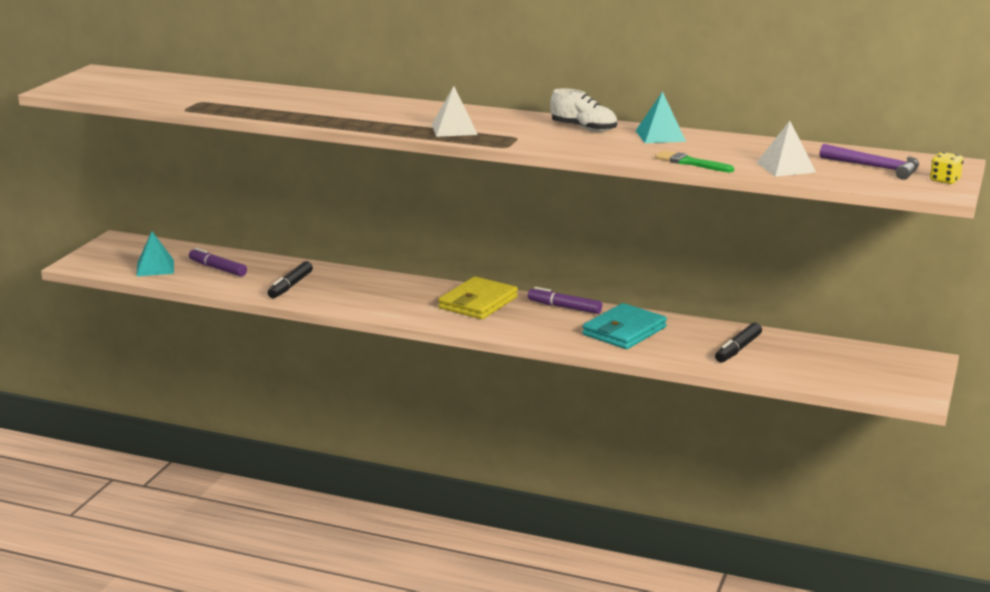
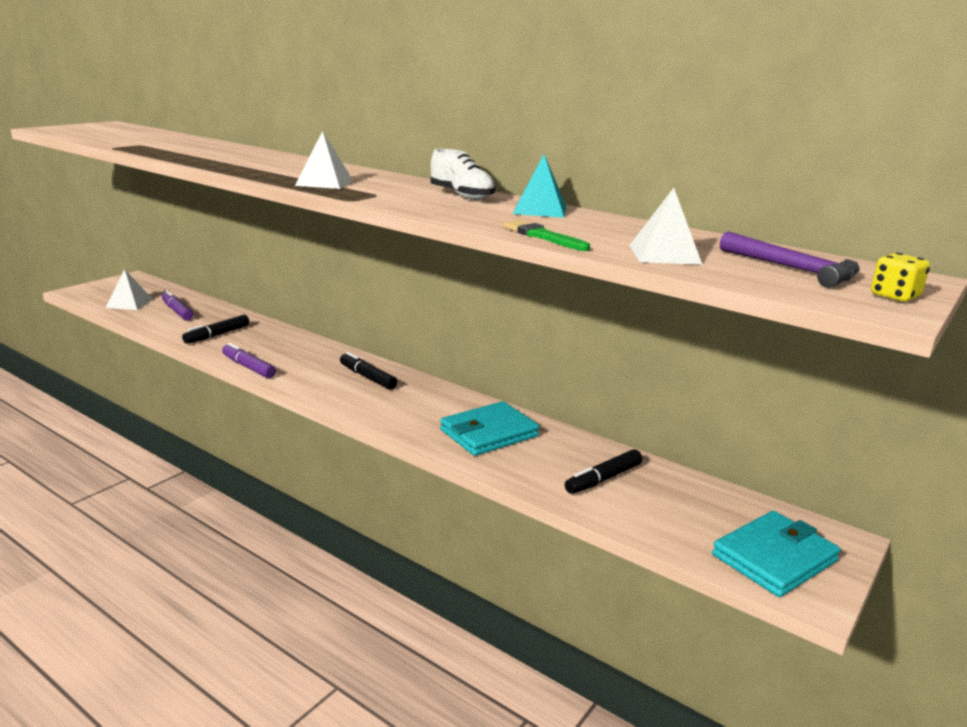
camera: 15 degrees right, 0 degrees up
turquoise pyramid [137,231,174,276] -> white pyramid [106,269,153,310]
yellow wallet [438,276,518,319] -> black marker [340,352,397,390]
purple marker [528,287,602,314] -> purple marker moved to [222,343,276,379]
none -> turquoise wallet [712,511,841,597]

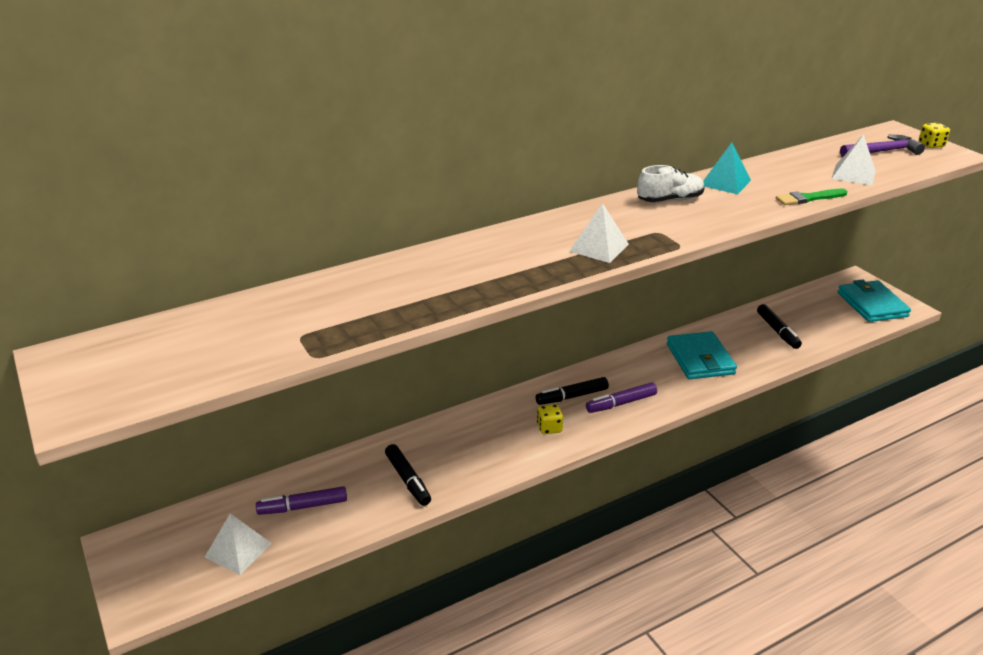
camera: 65 degrees left, 10 degrees up
purple marker [222,343,276,379] -> purple marker moved to [586,383,657,413]
none -> yellow dice [537,404,563,434]

